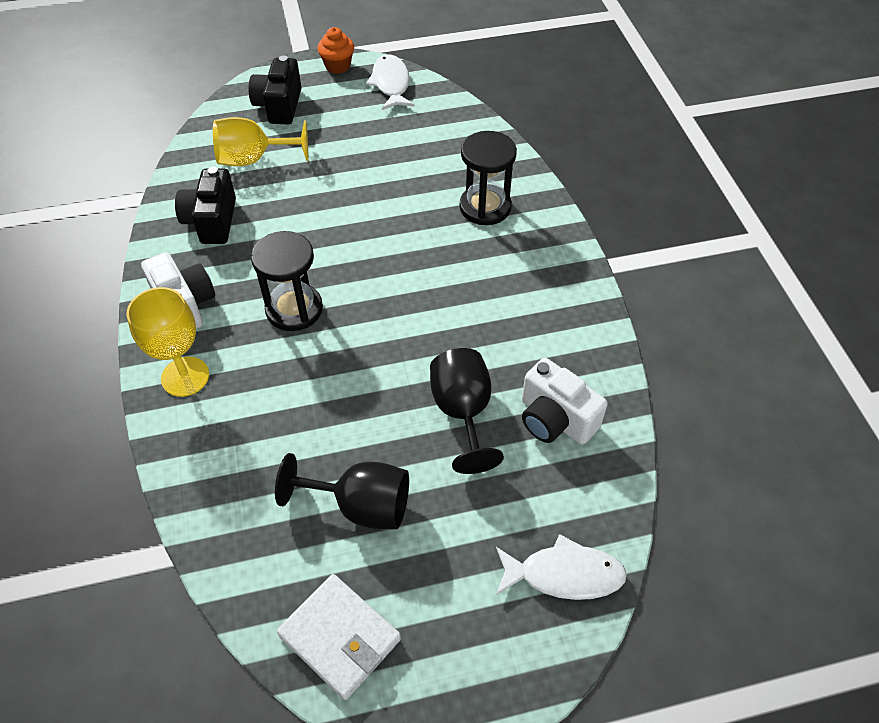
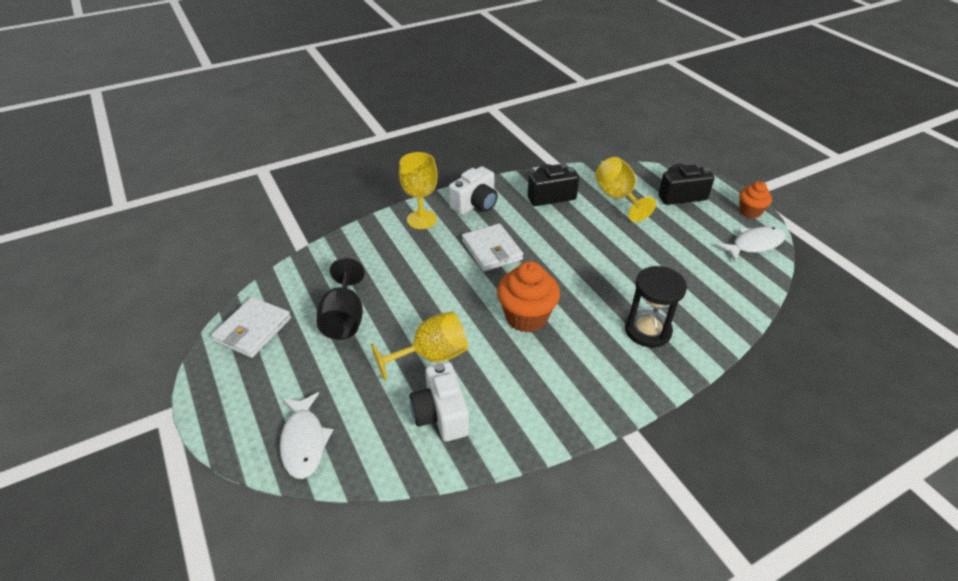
camera: 75 degrees right, 10 degrees down
black hourglass [251,231,323,331] -> white wallet [462,223,523,272]
black goblet [430,348,504,474] -> yellow goblet [371,311,468,381]
white camera [522,358,608,445] -> white camera turned 45 degrees counterclockwise [410,362,469,442]
none -> orange cupcake [497,261,560,333]

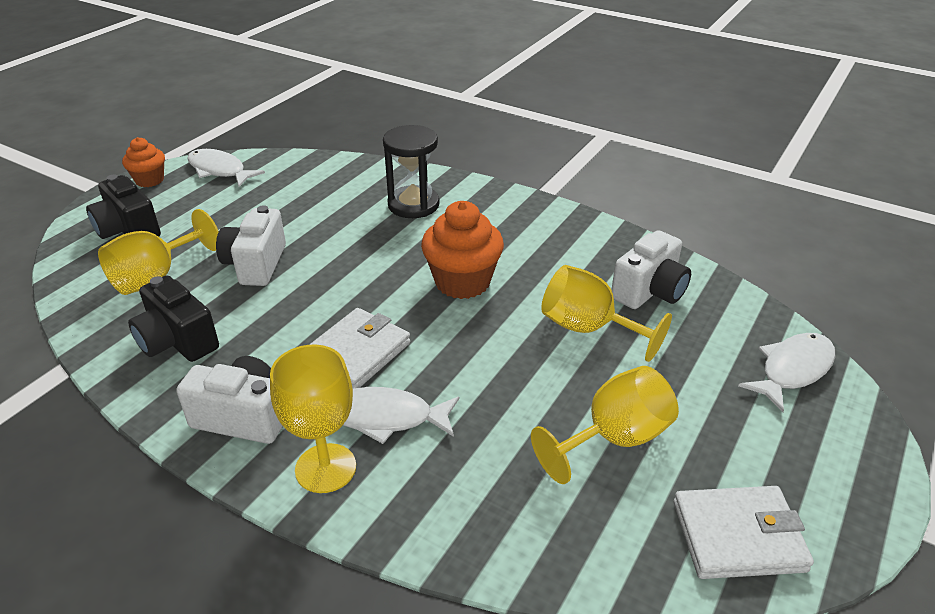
camera: 120 degrees left, 5 degrees down
black goblet [317,258,365,340] -> yellow goblet [531,366,679,484]
none -> white camera [216,205,286,286]
none -> white fish [343,387,459,444]

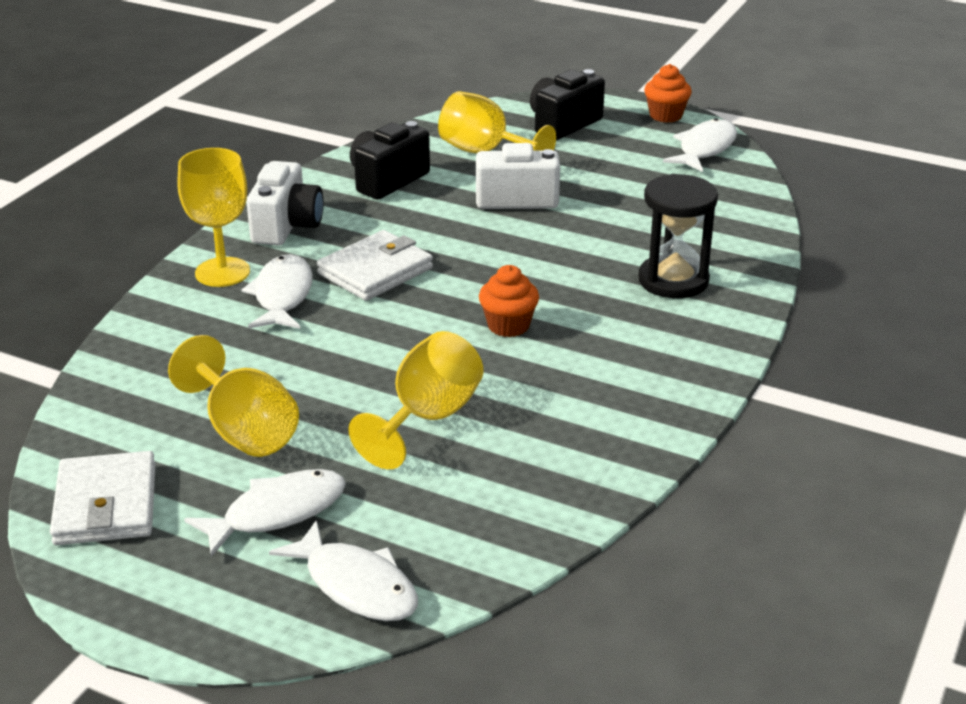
camera: 85 degrees right, 5 degrees down
white wallet [309,308,410,388] -> white wallet turned 75 degrees counterclockwise [317,230,433,301]
orange cupcake [421,201,504,299] -> orange cupcake [479,265,539,337], size x0.60
white camera [611,230,691,309] -> none
none -> white fish [184,469,346,557]

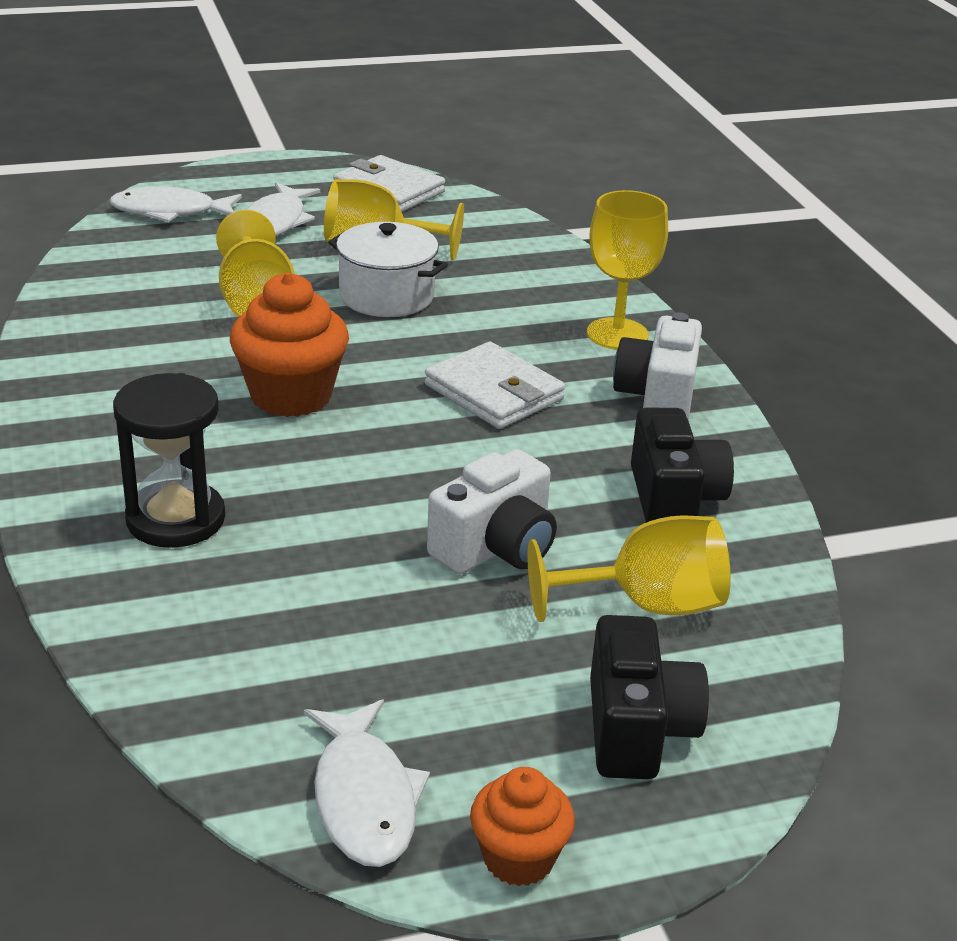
camera: 135 degrees right, 0 degrees up
white fish [242,254,313,329] -> none
white camera [246,161,324,246] -> white camera turned 45 degrees clockwise [613,312,702,420]
white wallet [317,230,433,301] -> white wallet turned 45 degrees counterclockwise [425,342,565,429]
orange cupcake [479,265,539,337] -> orange cupcake [230,272,349,417], size x1.66
none -> white pot [328,222,448,317]

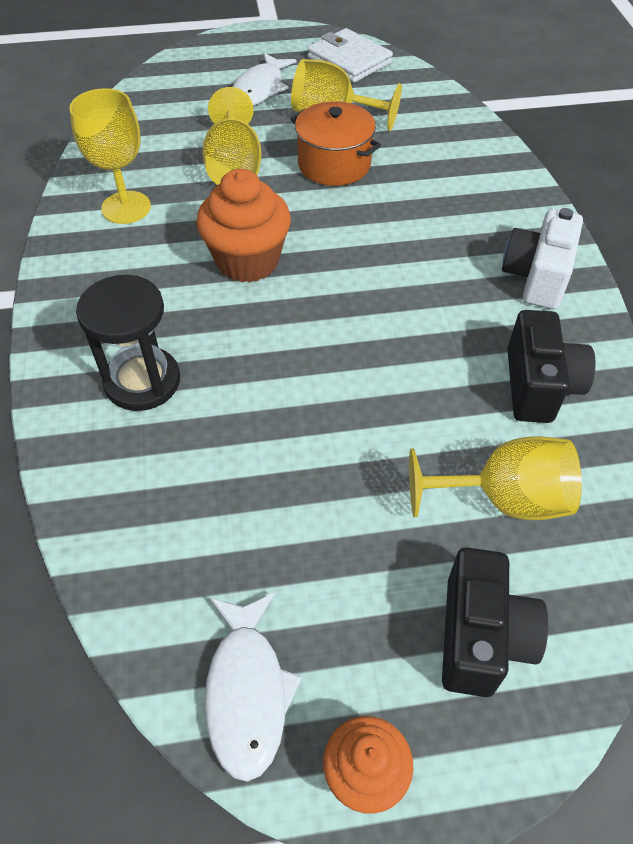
camera: 10 degrees right, 20 degrees up
white fish [109,187,242,222] -> none
white pot [328,222,448,317] -> orange pot [291,101,381,186]
white wallet [425,342,565,429] -> none
white camera [427,449,557,574] -> none
yellow goblet [587,190,668,350] -> yellow goblet moved to [69,88,151,224]

